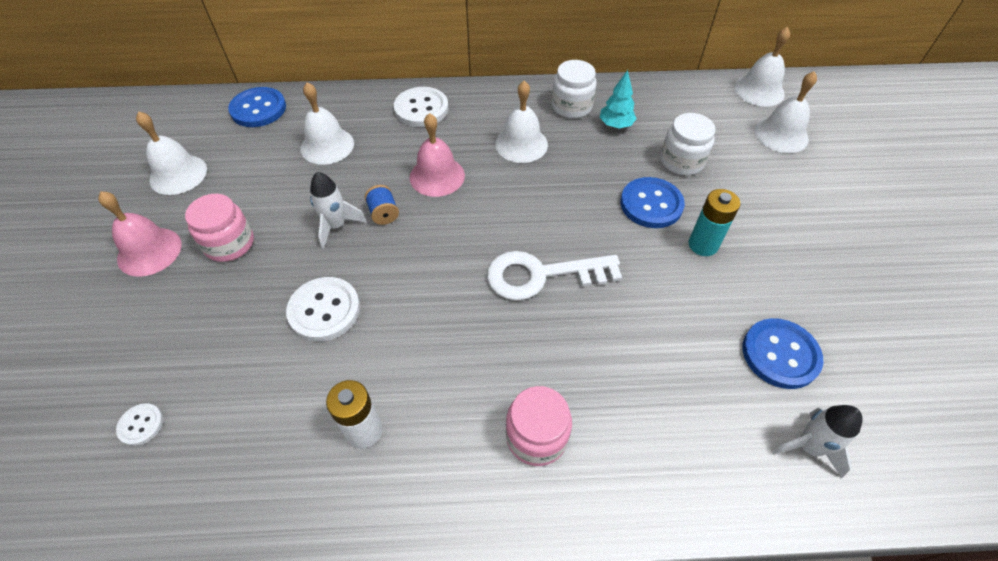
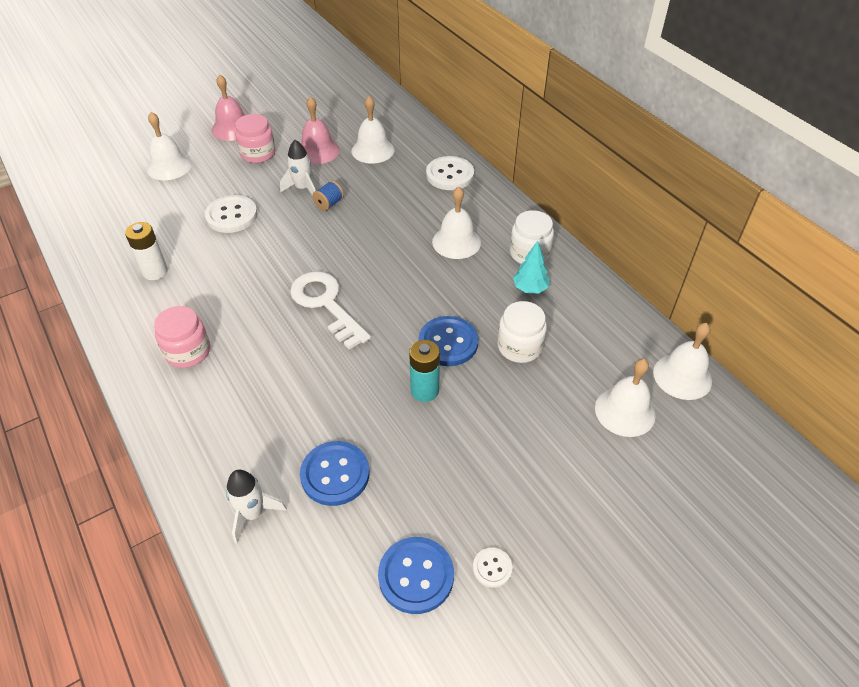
camera: 60 degrees right, 5 degrees down
white button [116,403,163,446] -> white button moved to [473,548,513,588]
white bell [136,111,207,195] -> white bell moved to [147,112,192,180]
blue button [228,87,286,127] -> blue button moved to [378,537,454,614]
pink bell [410,113,465,197] -> pink bell moved to [301,96,340,164]

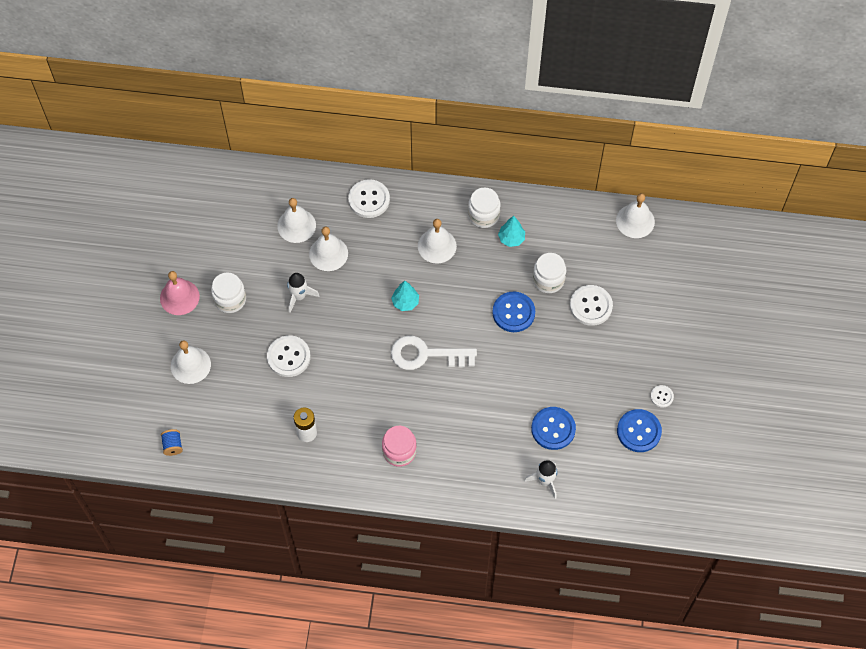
camera: 50 degrees left, 15 degrees up
pink jar [235,114,276,163] -> white jar [211,272,246,313]
pink bell [301,96,340,164] -> none
blue spool [312,181,344,211] -> blue spool moved to [161,429,183,456]
turquoise battery [409,340,440,402] -> none
white bell [595,359,656,437] -> white bell moved to [309,226,348,271]
none -> turquoise tree [391,281,419,311]
none -> white button [570,285,613,326]

